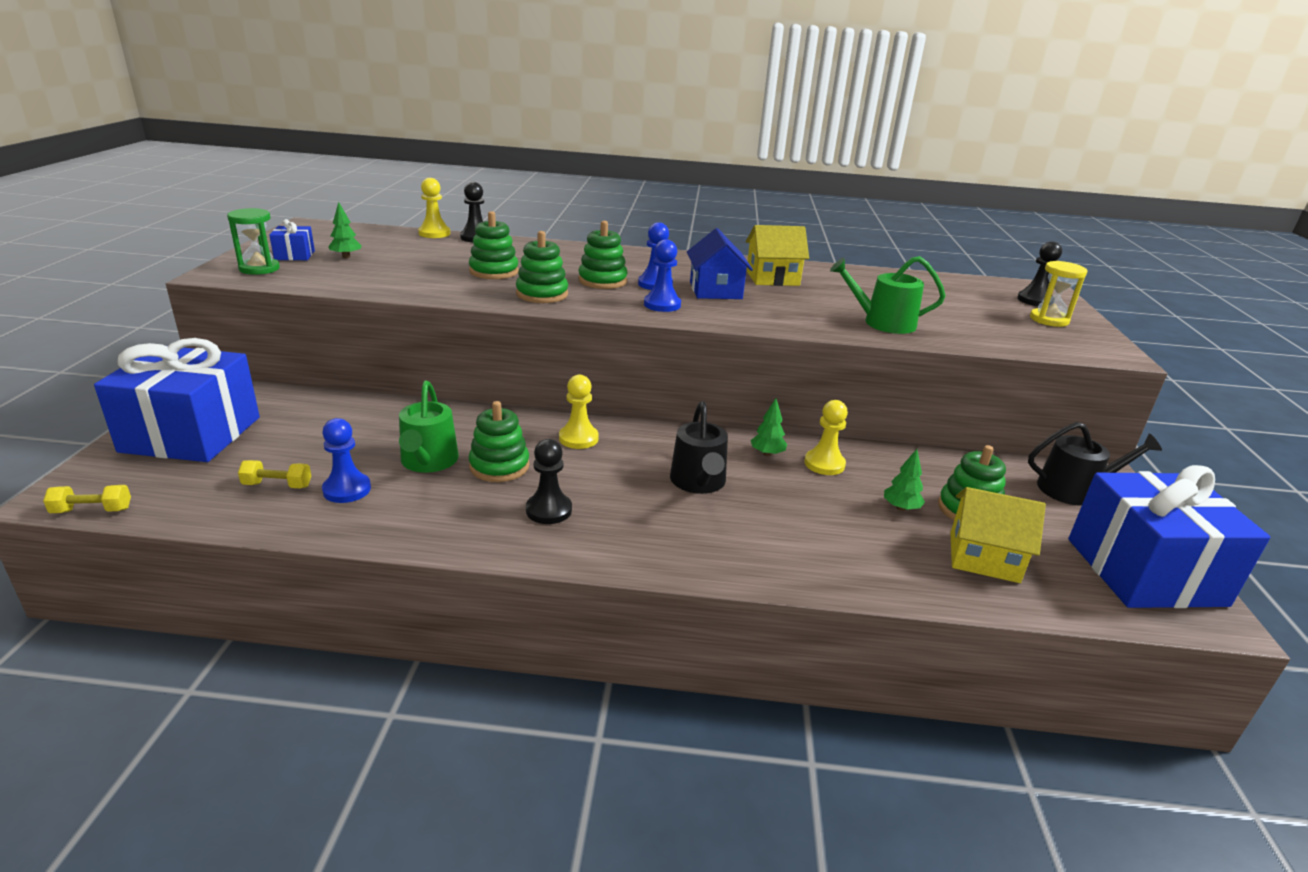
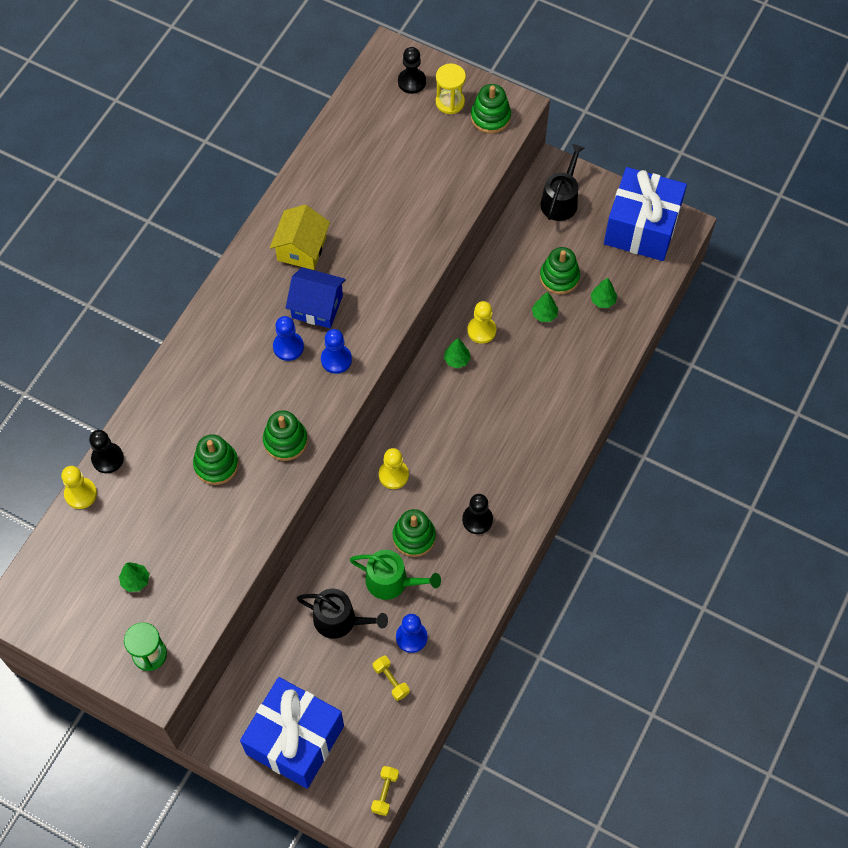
camera: 65 degrees left, 35 degrees up
yellow dumbbell [238,460,311,488] -> yellow dumbbell turned 60 degrees counterclockwise [373,655,410,701]
blue gift [269,219,315,260] -> none
green stacking toy [578,221,628,289] -> green stacking toy moved to [471,84,511,133]
black watering can [670,401,728,494] -> black watering can moved to [297,589,388,639]
green watering can [830,256,946,334] -> none
yellow house [950,487,1046,583] -> green tree [590,278,617,308]

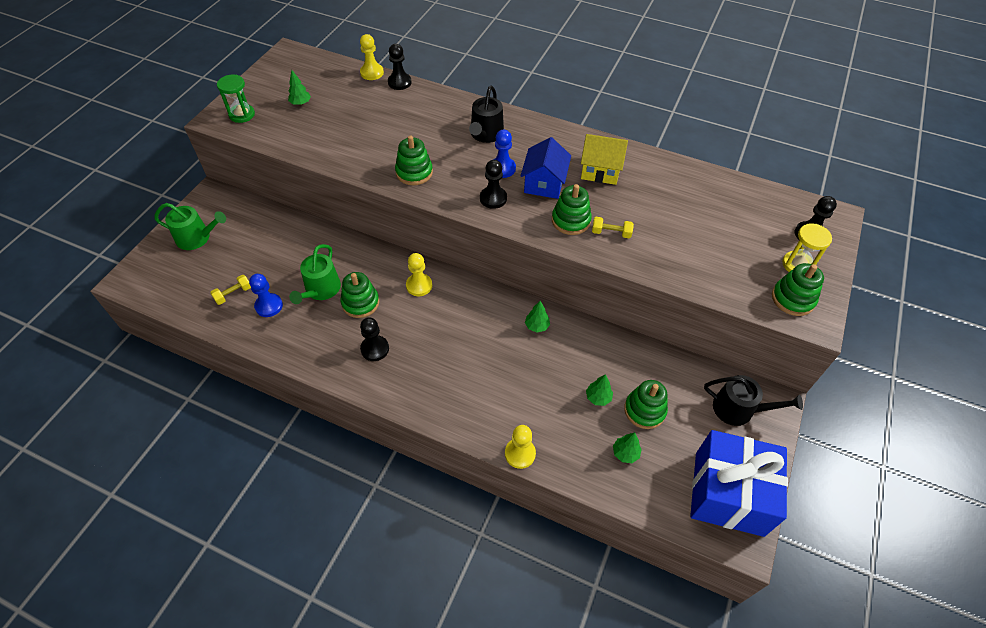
camera: 85 degrees right, 10 degrees down
green stacking toy [193,434,239,485] -> green stacking toy moved to [552,184,592,235]
blue gift [240,677,344,789] -> green watering can [154,203,226,250]
black watering can [297,589,388,639] -> black watering can moved to [469,86,504,143]
blue pawn [321,329,352,374] -> black pawn [480,160,507,209]
yellow dumbbell [371,766,399,816] -> yellow dumbbell moved to [592,217,634,238]
yellow pawn [467,301,496,344] -> yellow pawn moved to [505,425,536,469]

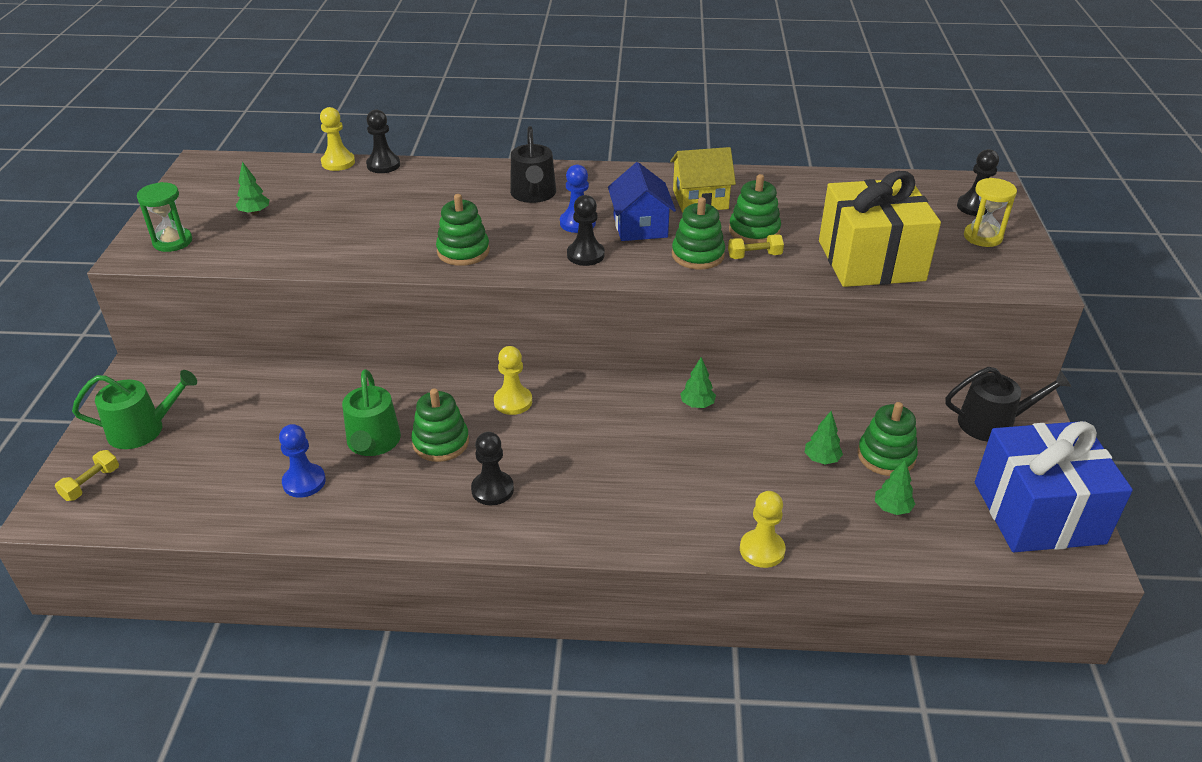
camera: 20 degrees left, 15 degrees down
yellow dumbbell [210,275,251,305] -> yellow dumbbell moved to [55,450,119,501]
green stacking toy [772,263,824,316] -> green stacking toy moved to [729,174,781,244]
none -> yellow gift [819,171,941,287]

